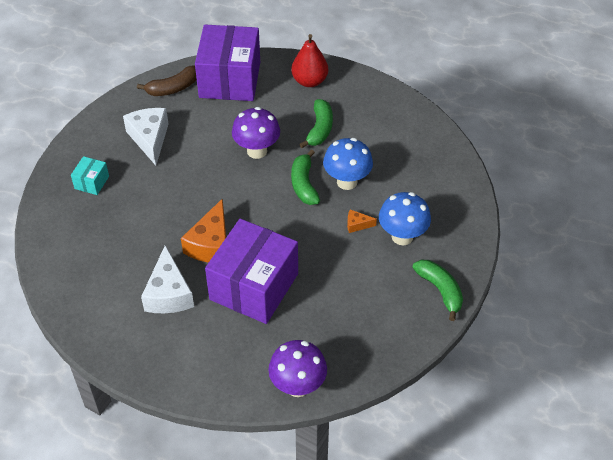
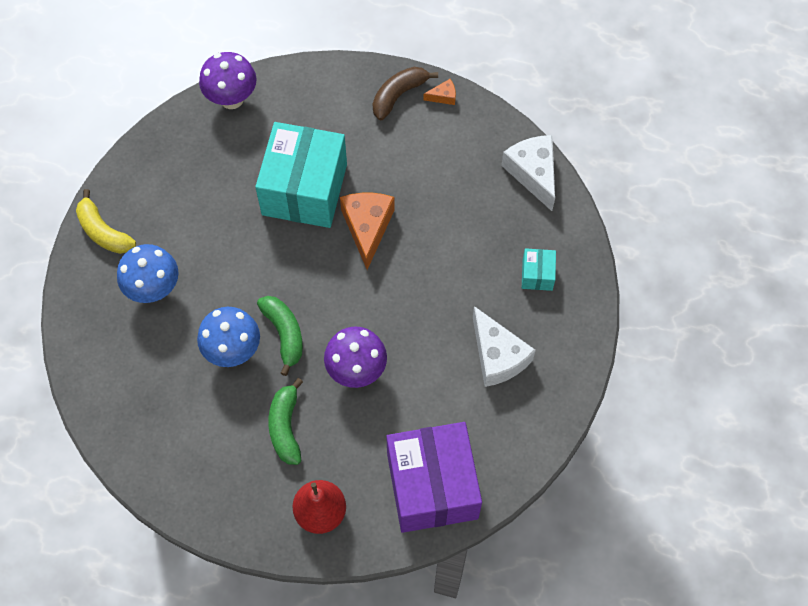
camera: 165 degrees right, 15 degrees up
brown banana [137,66,197,96] -> brown banana moved to [373,67,438,120]
white cheese [141,245,194,313] -> white cheese moved to [501,135,555,211]
purple box [205,219,298,324] -> turquoise box [255,122,347,228]
orange cheese [347,210,377,233] -> orange cheese moved to [423,79,456,105]
green banana [412,260,463,321] -> yellow banana [76,189,136,254]

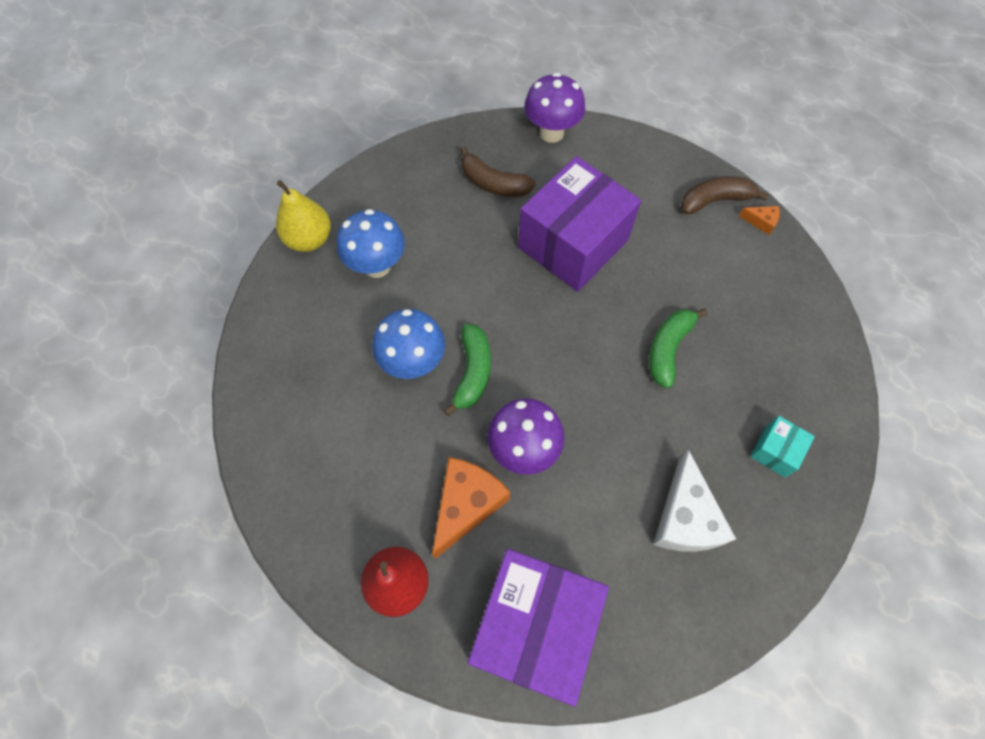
camera: 30 degrees right, 0 degrees up
yellow banana [76,189,136,254] -> none
turquoise box [255,122,347,228] -> purple box [518,156,641,292]
green banana [268,378,303,465] -> green banana moved to [649,308,707,389]
orange cheese [340,193,395,270] -> orange cheese moved to [432,457,510,559]
white cheese [501,135,555,211] -> none
none -> yellow pear [276,180,331,252]
none -> brown banana [460,146,536,197]

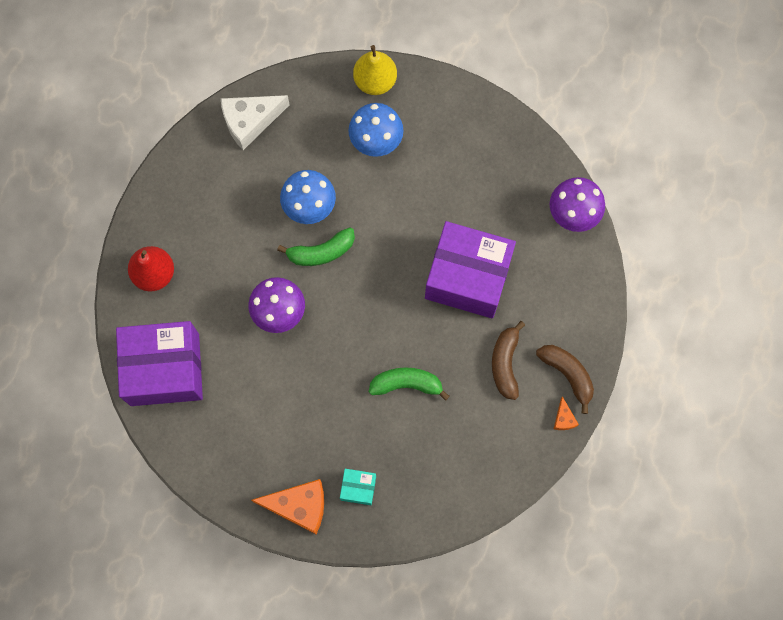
camera: 65 degrees right, 10 degrees up
orange cheese [432,457,510,559] -> orange cheese moved to [251,479,324,534]
brown banana [460,146,536,197] -> brown banana moved to [492,321,525,400]
white cheese [653,449,736,552] -> white cheese moved to [221,95,290,150]

